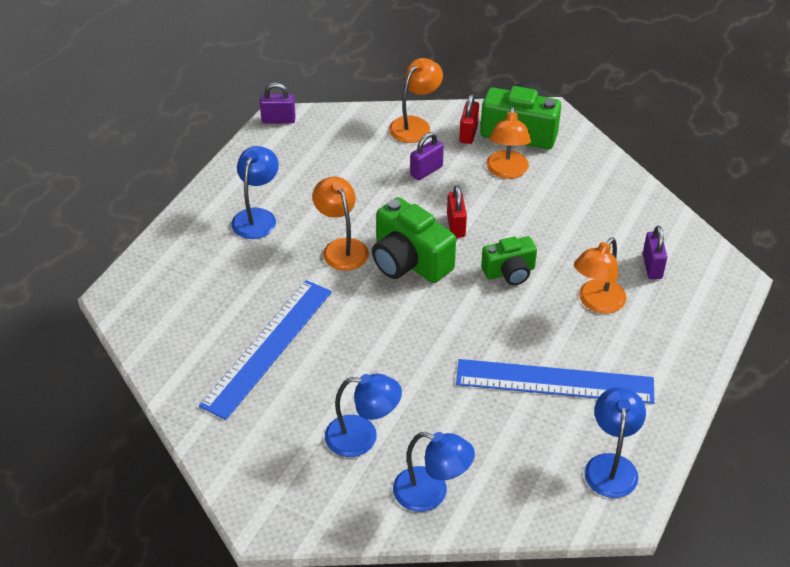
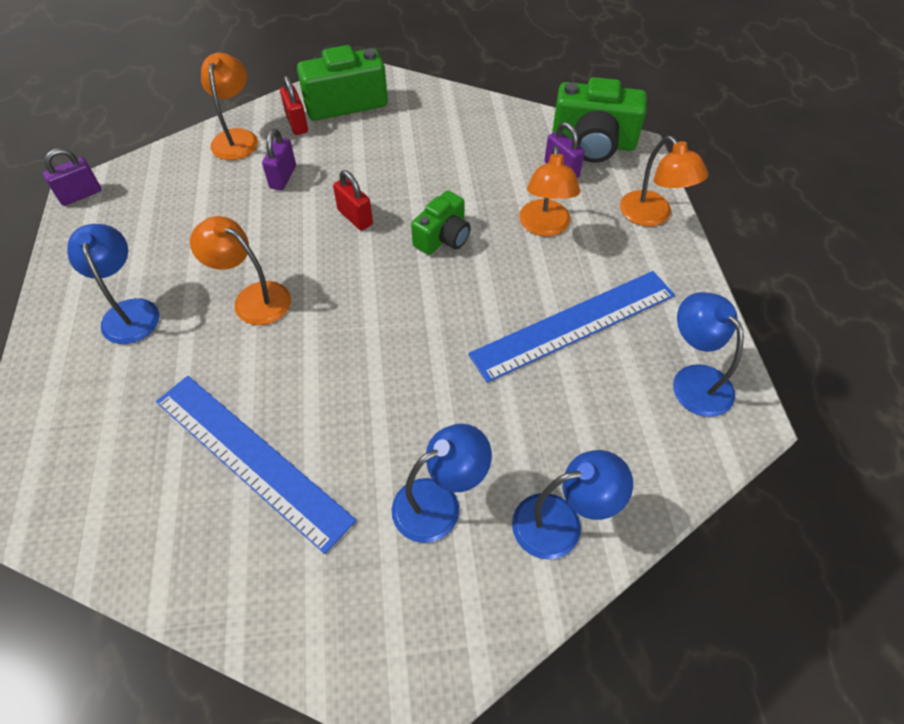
camera: 35 degrees left, 10 degrees up
blue ruler [199,280,332,420] -> blue ruler turned 45 degrees counterclockwise [156,376,357,554]
green camera [372,197,456,283] -> green camera moved to [552,77,647,163]
orange lamp [486,106,531,179] -> orange lamp moved to [620,136,708,227]

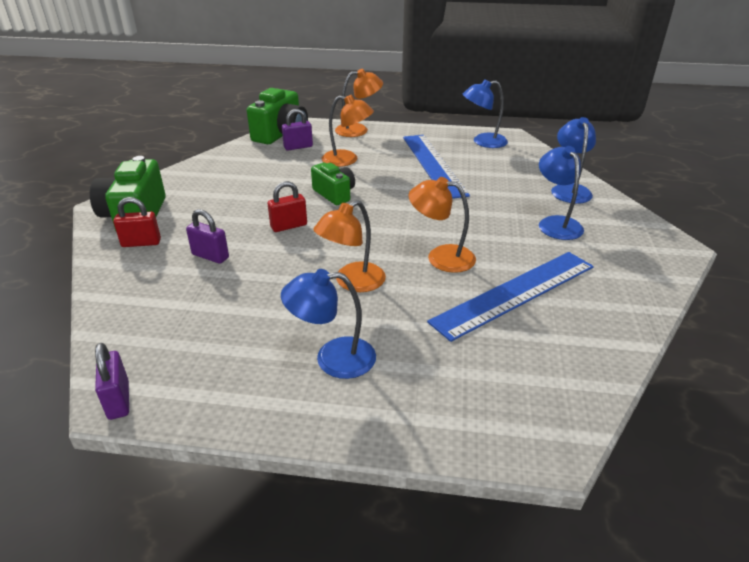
camera: 75 degrees left, 20 degrees down
orange lamp [201,53,258,160] -> orange lamp moved to [409,177,476,273]

